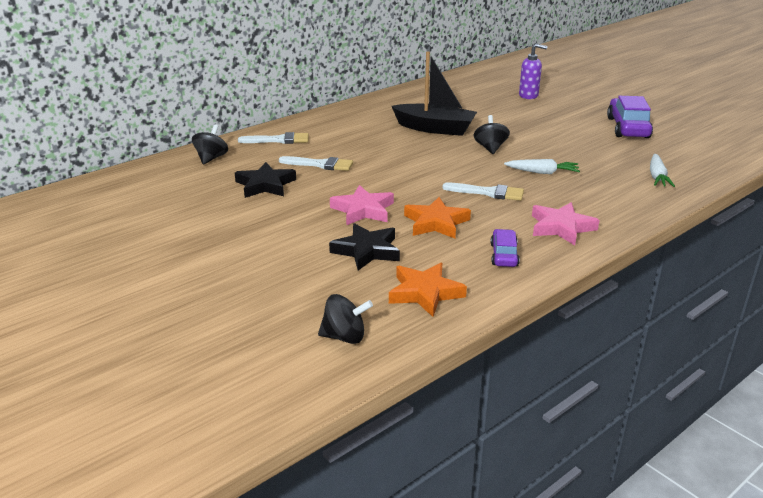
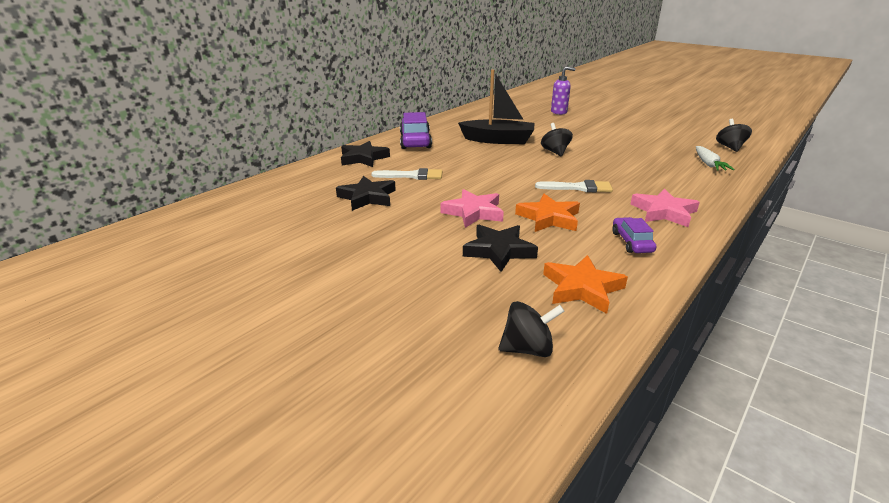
camera: 10 degrees left, 0 degrees up
black spinning top [192,124,228,165] -> black spinning top moved to [716,119,752,152]
white brush [238,132,309,144] -> black star [341,141,390,167]
white carrot [504,159,580,174] -> none
purple car [607,96,653,138] -> purple car moved to [400,112,432,149]

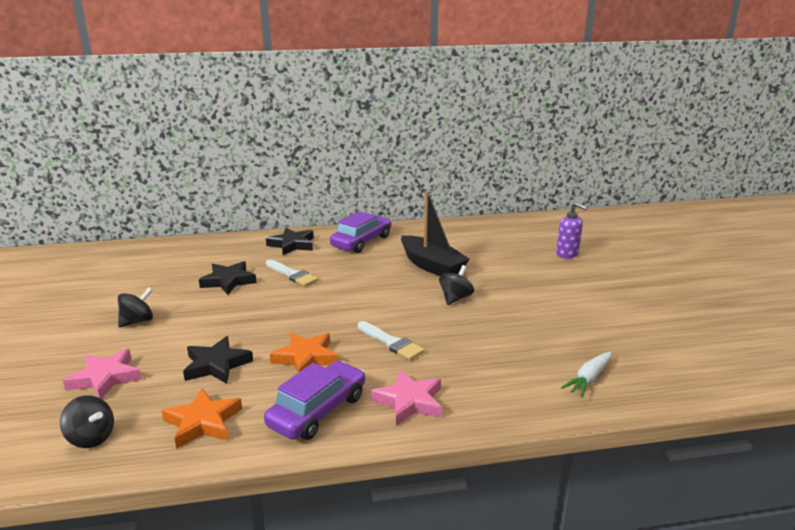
camera: 40 degrees right, 5 degrees down
pink star [440,189,504,228] -> pink star moved to [63,349,142,399]
purple car [612,217,656,253] -> purple car [264,361,365,440], size x1.77
black spinning top [716,119,752,152] -> black spinning top moved to [118,287,153,327]

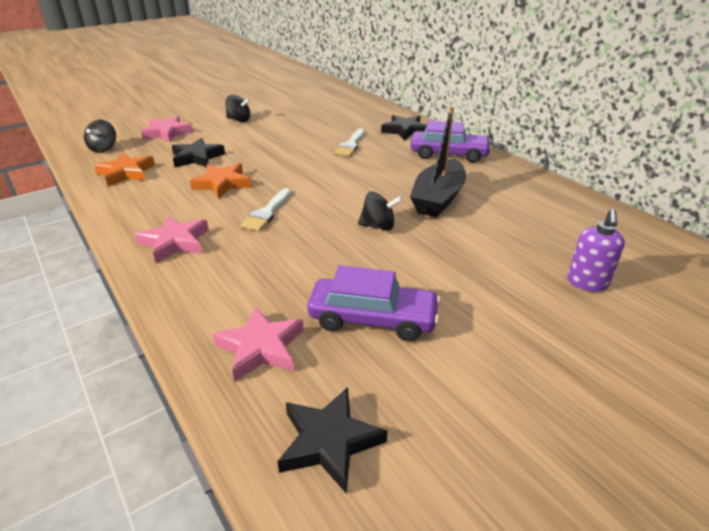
camera: 65 degrees right, 10 degrees up
black star [199,261,257,295] -> black star moved to [277,387,388,493]
purple car [264,361,365,440] -> purple car moved to [307,266,441,341]
white carrot [561,352,612,397] -> pink star [212,306,304,382]

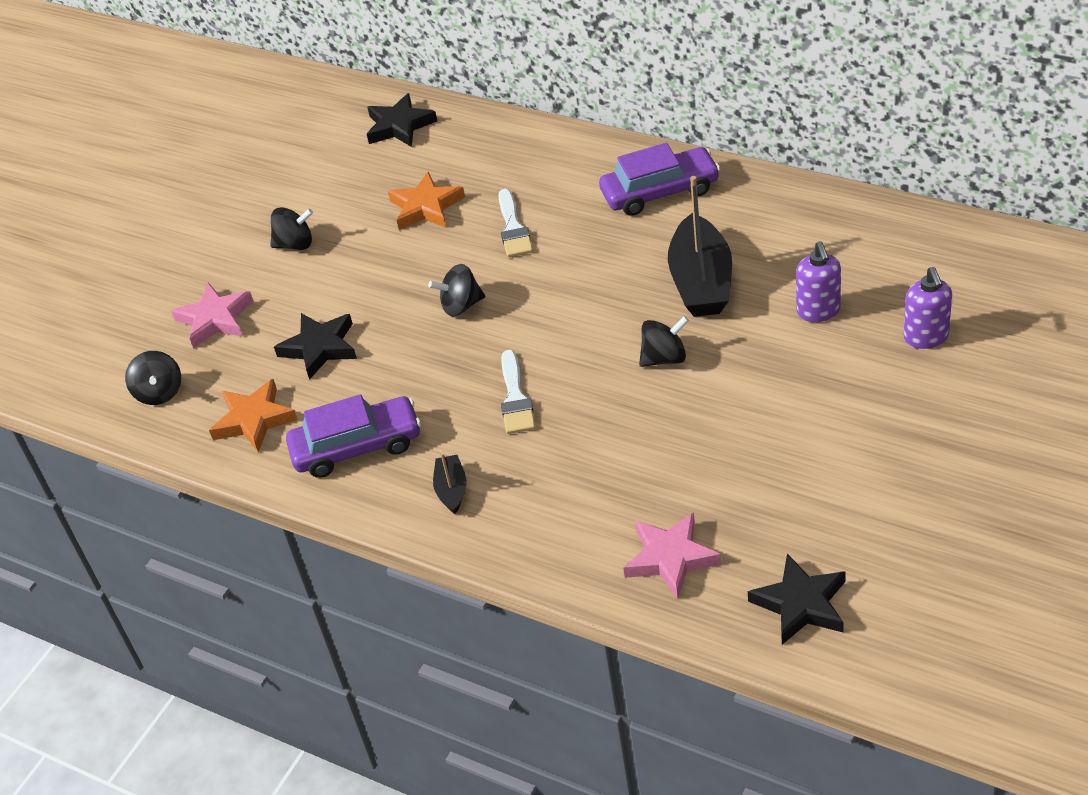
camera: 20 degrees left, 10 degrees up
pink star [135,215,209,263] -> black boat [433,453,466,514]
orange star [190,163,251,198] -> orange star moved to [388,171,465,230]
purple car [307,266,441,341] -> purple car moved to [286,394,421,478]
black star [381,115,427,141] -> black star moved to [367,93,437,147]
none -> black spinning top [428,264,485,317]
none -> purple soap dispenser [796,241,841,322]

